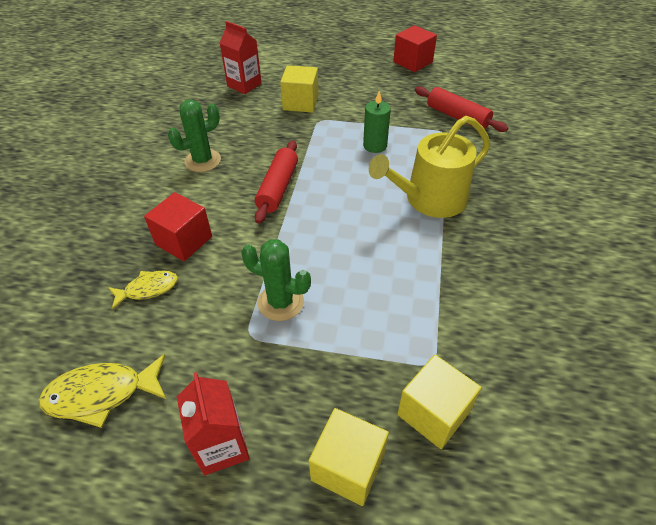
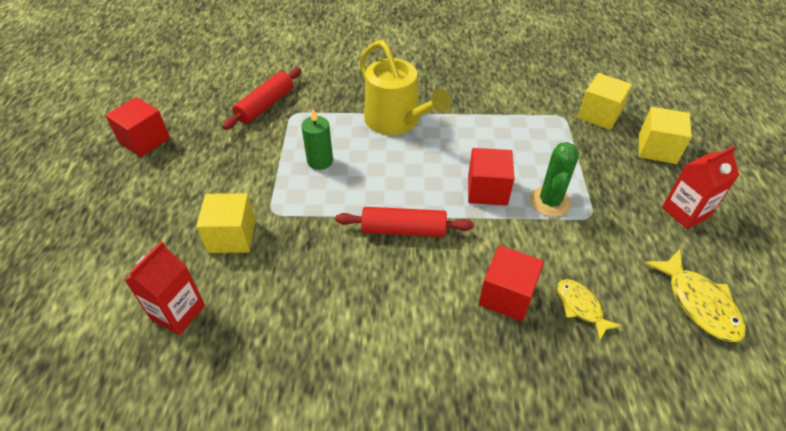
camera: 100 degrees left, 0 degrees up
green cactus [168,100,221,172] -> none
none -> red cube [468,148,514,206]

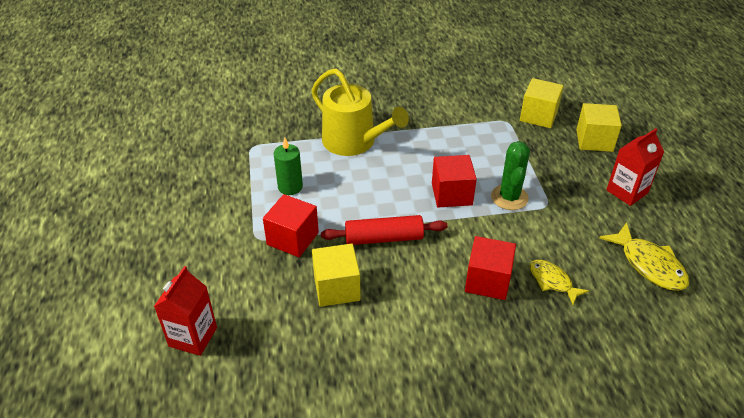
camera: 10 degrees left, 5 degrees down
red cube [105,97,170,157] -> red cube moved to [263,194,319,257]
yellow cube [196,193,256,253] -> yellow cube moved to [312,243,361,307]
red rolling pin [222,68,301,130] -> none

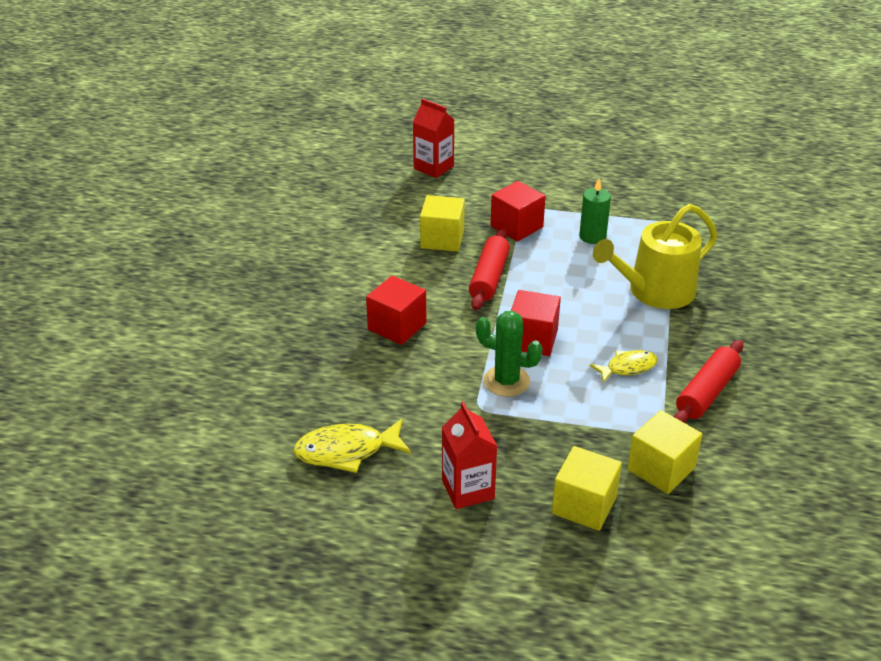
camera: 110 degrees right, 5 degrees down
yellow fish [530,260,589,305] -> yellow fish moved to [590,350,658,383]
none -> red rolling pin [673,340,743,423]

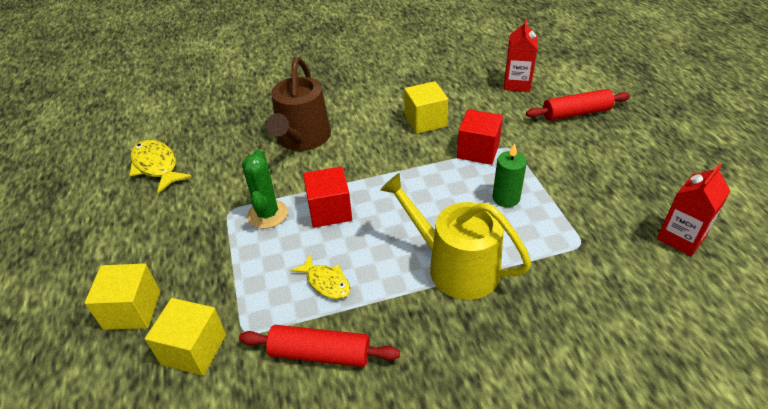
camera: 65 degrees right, 5 degrees up
red cube [366,276,427,345] -> brown watering can [267,57,331,151]
red carton [442,401,497,509] -> red carton moved to [657,164,730,256]
red rolling pin [469,229,510,310] -> red rolling pin moved to [526,89,630,121]

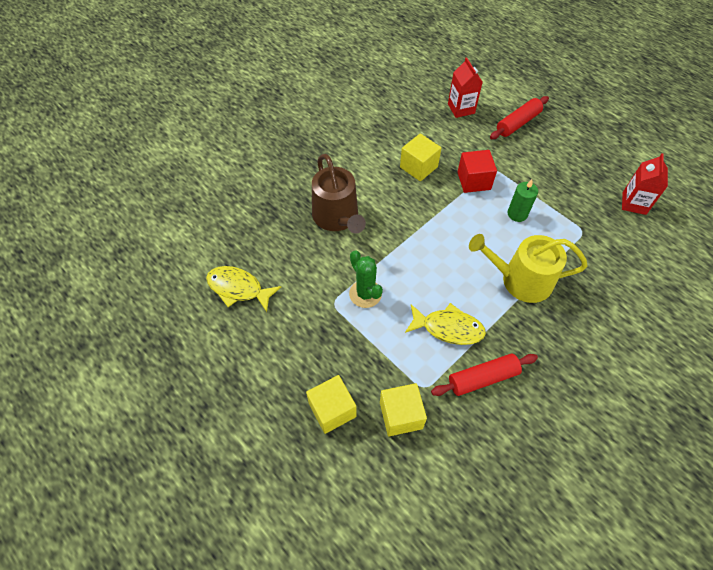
camera: 30 degrees left, 15 degrees up
yellow fish [290,255,350,299] -> yellow fish [405,303,486,345], size x1.55
red cube [303,166,352,228] -> none

